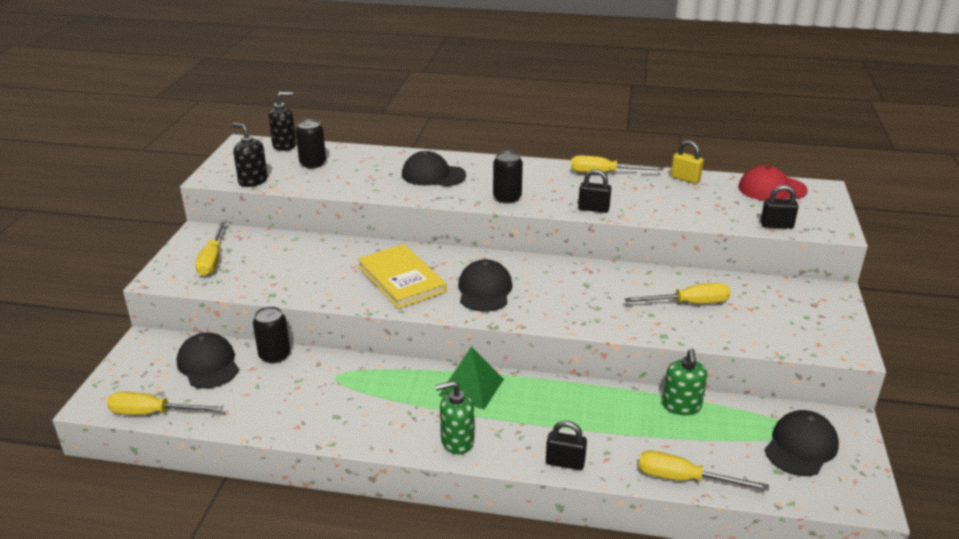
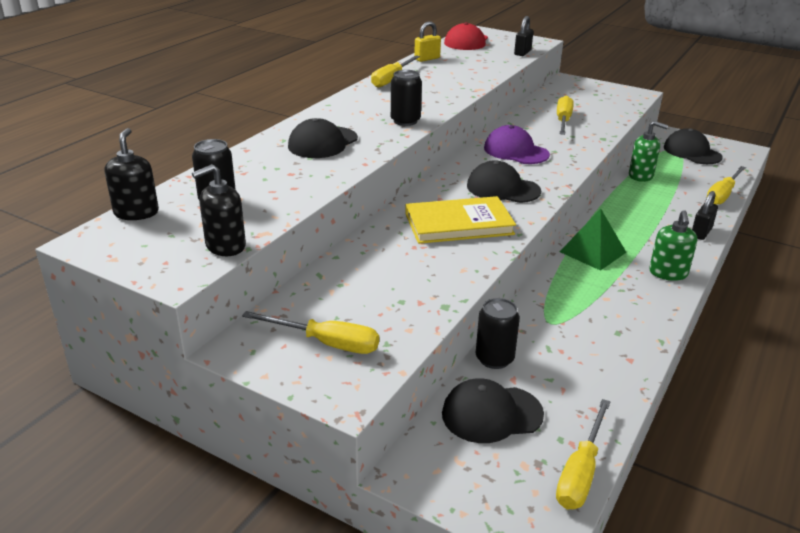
camera: 70 degrees left, 0 degrees up
black padlock [578,169,611,213] -> none
none -> purple cap [484,125,550,164]

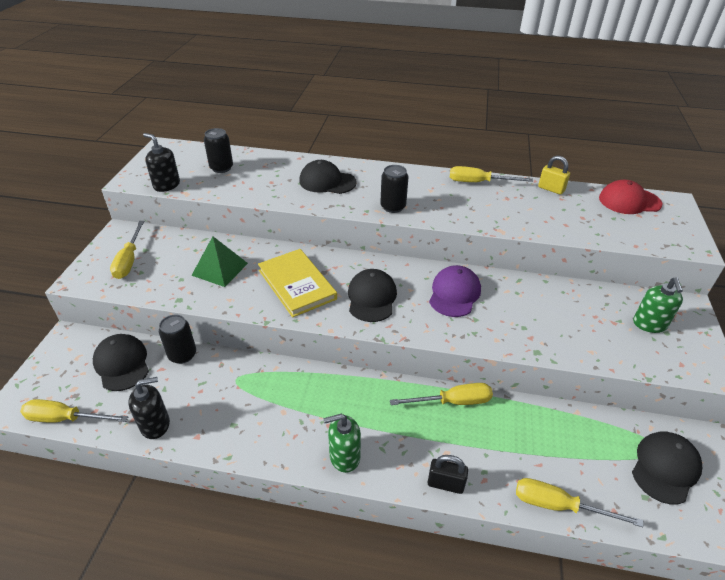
camera: 70 degrees right, 10 degrees up
black soap dispenser [104,128,159,220] -> black soap dispenser moved to [128,377,170,439]
black padlock [514,16,533,56] -> none
yellow screwdriver [557,95,574,135] -> yellow screwdriver moved to [390,383,493,405]
green pyramid [560,208,627,271] -> green pyramid moved to [191,236,248,287]
green soap dispenser [629,121,668,182] -> green soap dispenser moved to [633,277,683,333]

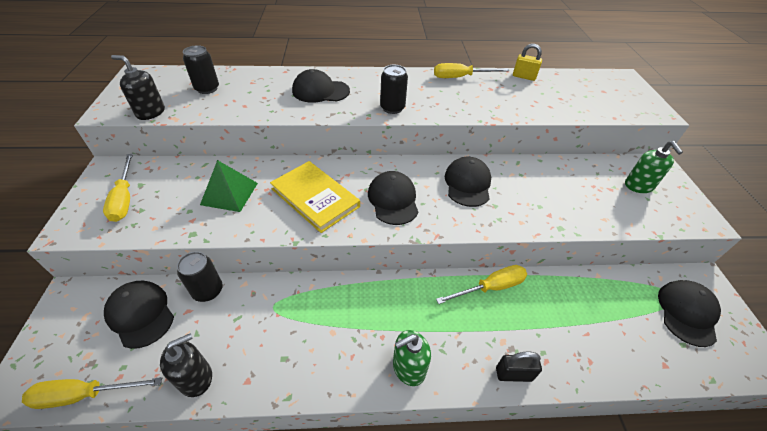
camera: 15 degrees left, 5 degrees up
purple cap [429,265,481,317] -> black cap [445,157,491,207]
yellow screwdriver [516,478,643,527] -> none
red cap [599,180,662,214] -> none

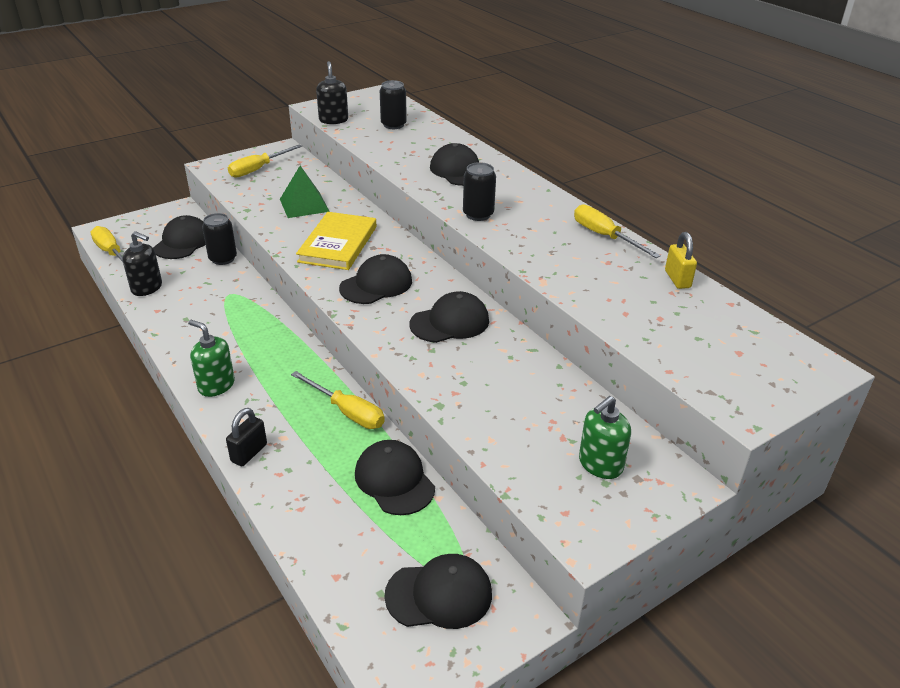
camera: 60 degrees right, 10 degrees down
black padlock [496,351,542,382] -> black padlock turned 60 degrees clockwise [226,408,267,466]
none -> black cap [355,440,435,515]

